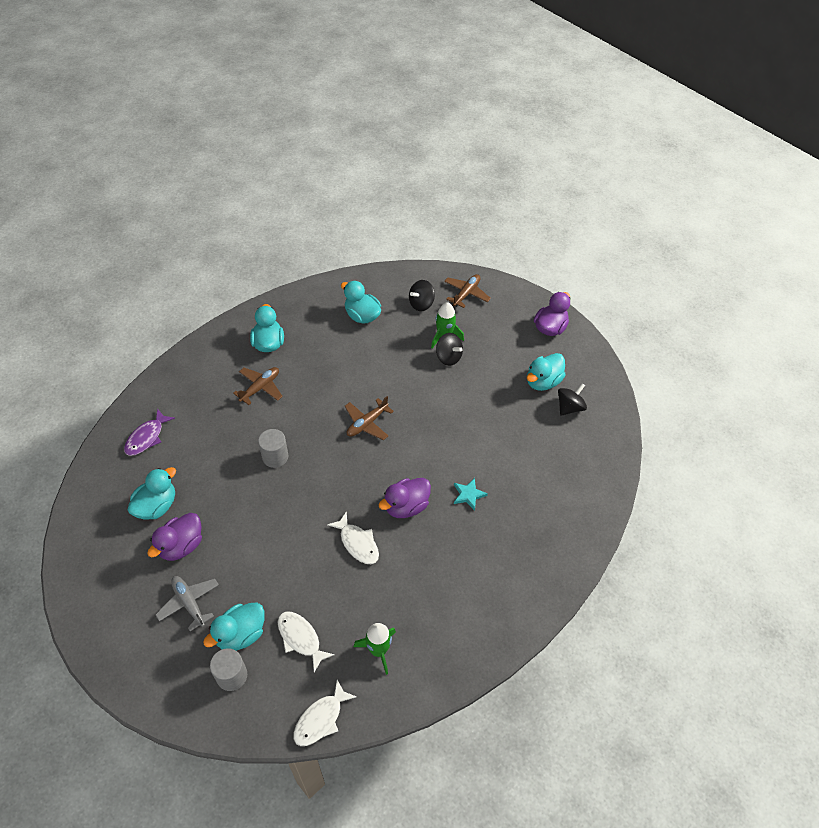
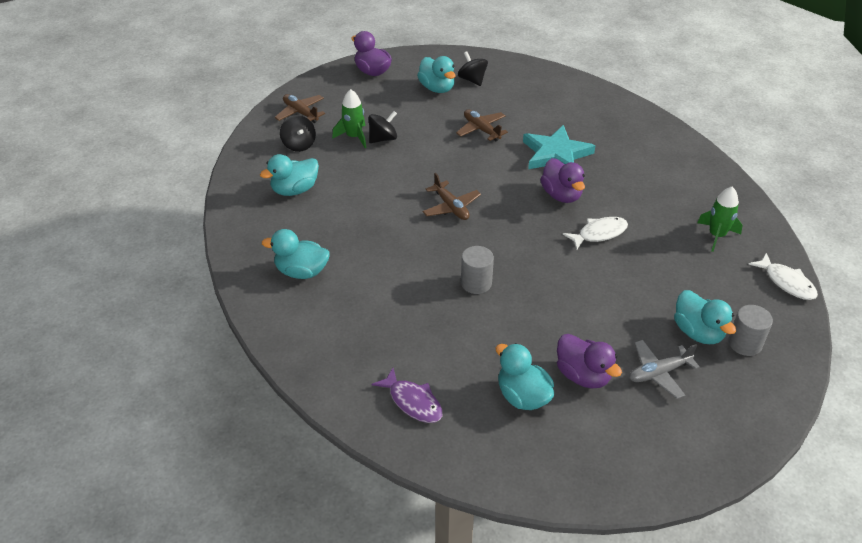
camera: 75 degrees left, 10 degrees down
brown plane [233,367,283,405] -> brown plane moved to [456,109,508,141]
white fish [278,612,335,672] -> none
turquoise star [454,478,488,511] -> turquoise star [523,125,595,169], size x2.07

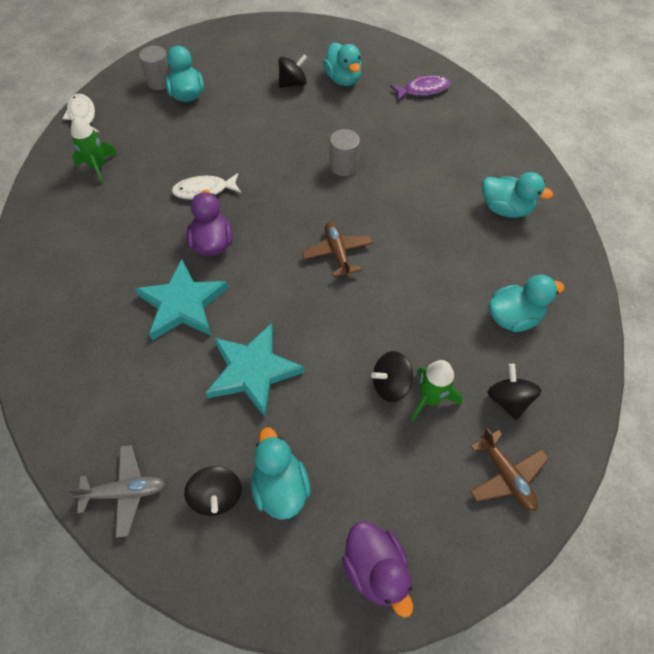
camera: 165 degrees left, 15 degrees up
purple fish [372,368,443,423] -> purple fish turned 105 degrees clockwise [390,75,451,101]
brown plane [456,109,508,141] -> turquoise star [206,323,305,417]
purple duck [557,334,622,388] -> black spinning top [278,54,307,88]
grey plane [629,340,700,399] -> grey plane moved to [67,445,165,538]

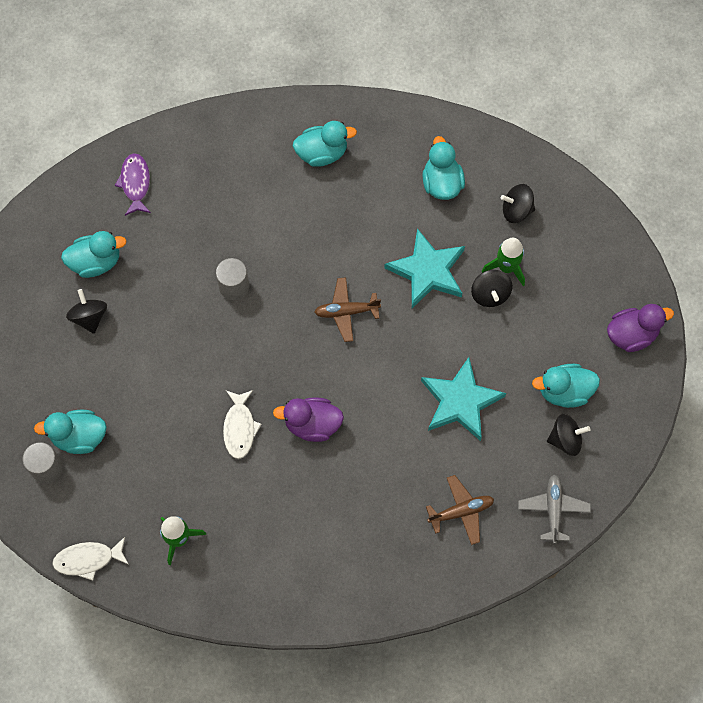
camera: 80 degrees left, 10 degrees up
turquoise star [135,259,229,341] -> turquoise star moved to [384,228,465,308]
brown plane [470,428,549,511] -> brown plane moved to [426,475,494,545]
turquoise duck [482,172,553,218] -> turquoise duck turned 45 degrees clockwise [293,121,357,167]

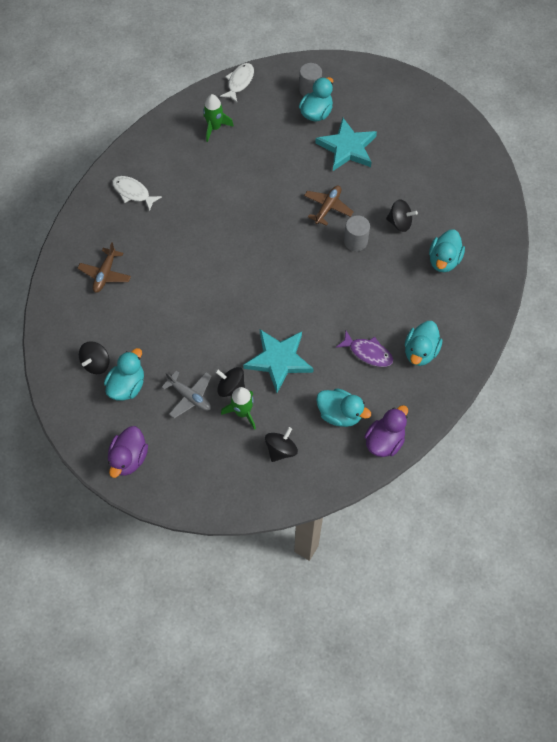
camera: 125 degrees right, 5 degrees down
turquoise duck [61,231,127,278] -> turquoise duck moved to [429,229,465,272]
black spinning top [66,289,107,334] -> black spinning top moved to [386,199,418,232]
purple fish [115,153,151,216] -> purple fish moved to [336,331,393,367]
white fish [223,390,262,459] -> white fish moved to [112,176,162,211]
purple duck [273,397,344,442] -> purple duck moved to [364,405,408,457]
brown plane [314,277,381,342] -> brown plane moved to [304,185,353,226]
turquoise star [421,357,506,441] -> turquoise star moved to [315,118,377,171]
grey plane [518,474,591,544] -> grey plane moved to [161,371,211,419]

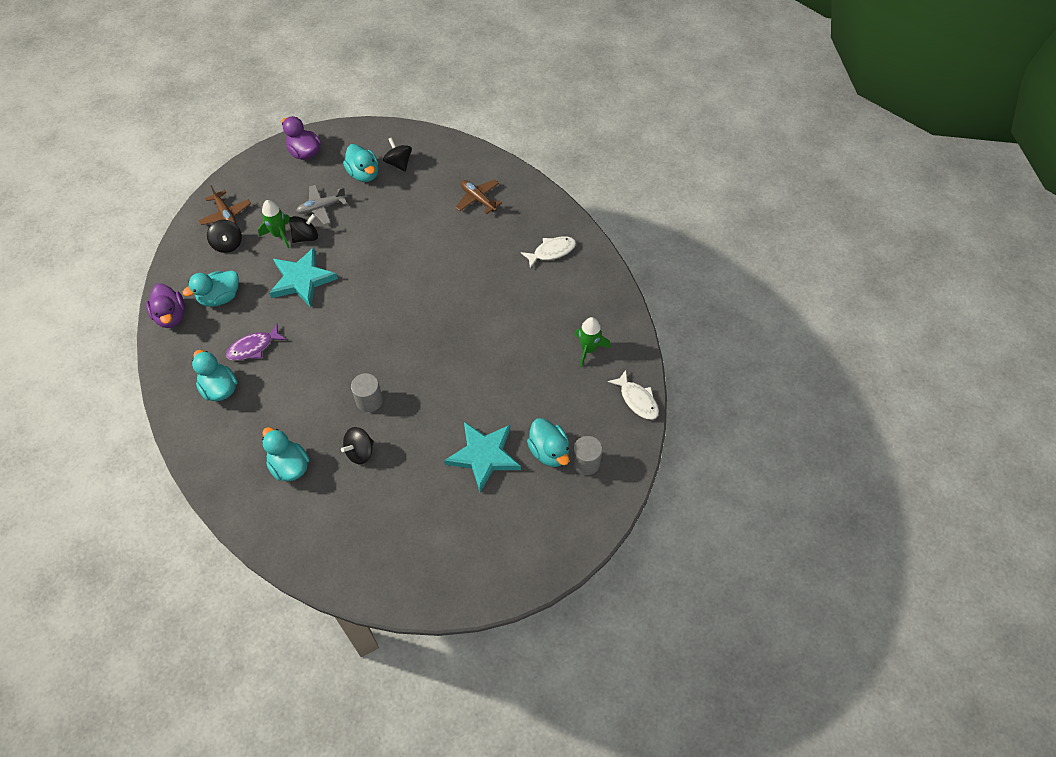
camera: 120 degrees right, 5 degrees down
brown plane [304,185,353,226] -> brown plane moved to [198,185,251,225]

